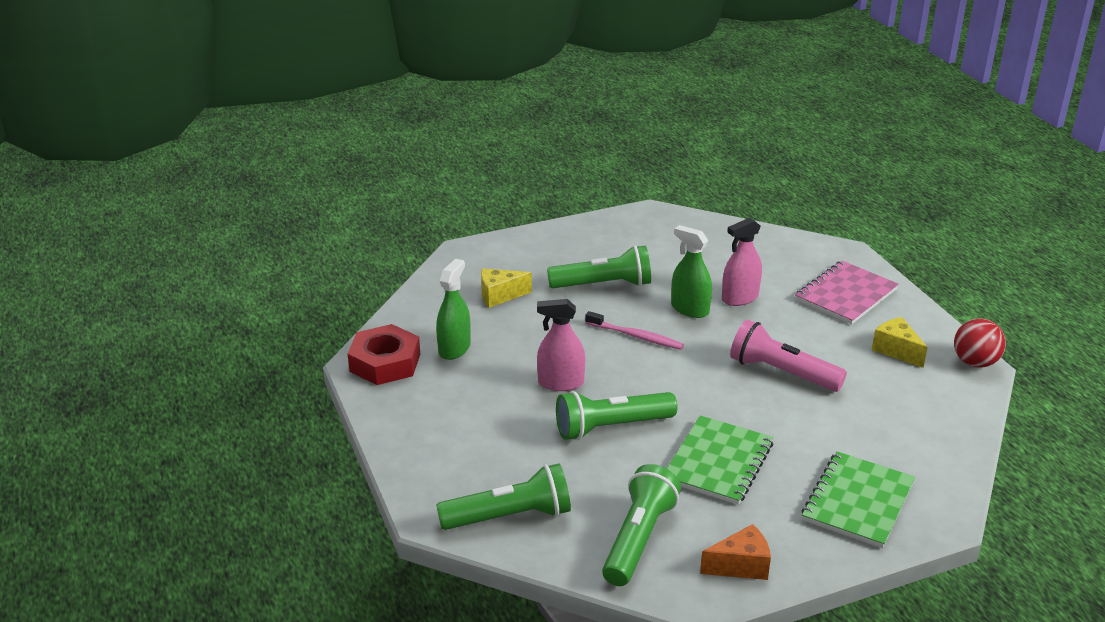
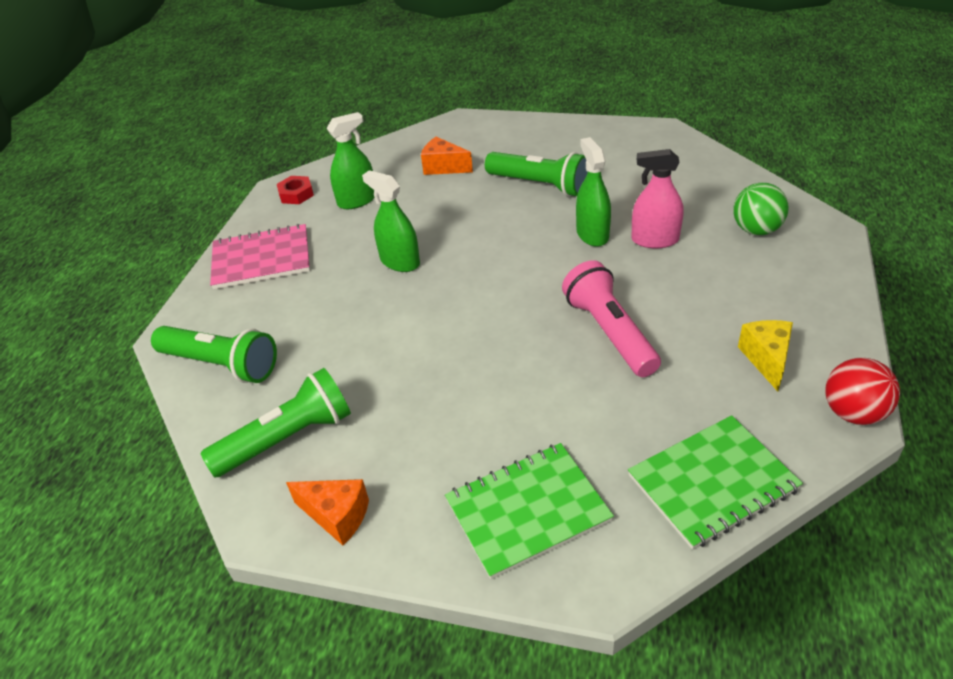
camera: 40 degrees right, 10 degrees up
red nut [348,324,420,385] -> red nut [277,176,314,204], size x0.55
yellow cheese [481,268,532,308] -> orange cheese [421,137,473,175]
pink spray bottle [537,299,585,391] -> green spray bottle [362,170,420,272]
green flashlight [556,391,678,440] -> none
pink toothbrush [585,311,684,350] -> none
green notebook [667,415,773,505] -> green notebook moved to [628,415,803,549]
pink notebook [795,261,899,324] -> pink notebook moved to [210,224,310,289]
none -> green ball [733,183,789,235]

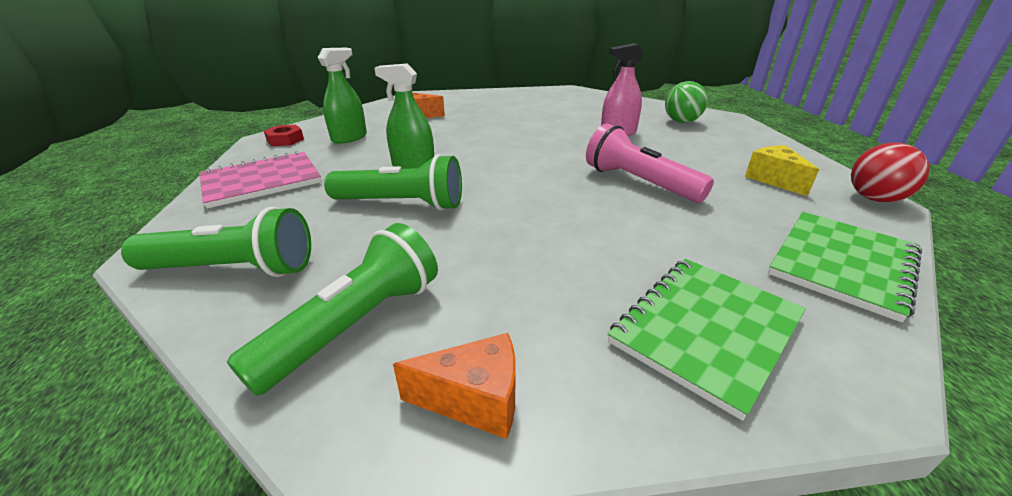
camera: 25 degrees left, 10 degrees down
green flashlight [485,152,588,197] -> green flashlight moved to [324,154,462,211]
green spray bottle [576,137,611,247] -> none

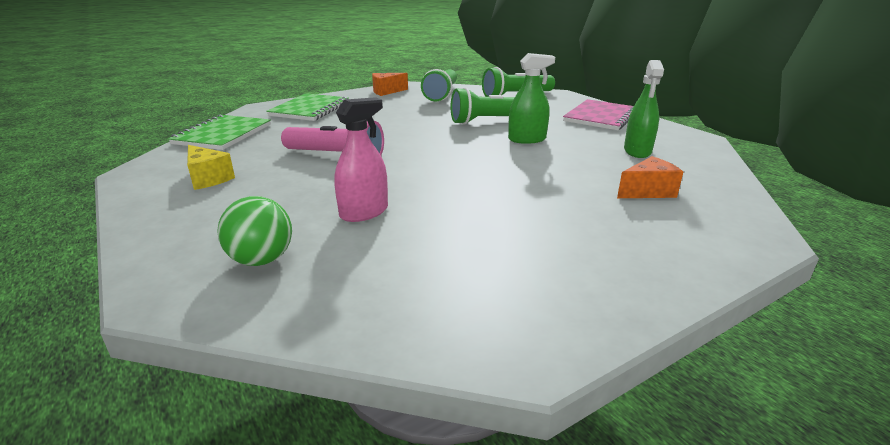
camera: 155 degrees right, 5 degrees down
red nut [264,125,304,146] -> none
red ball [851,143,930,202] -> none

